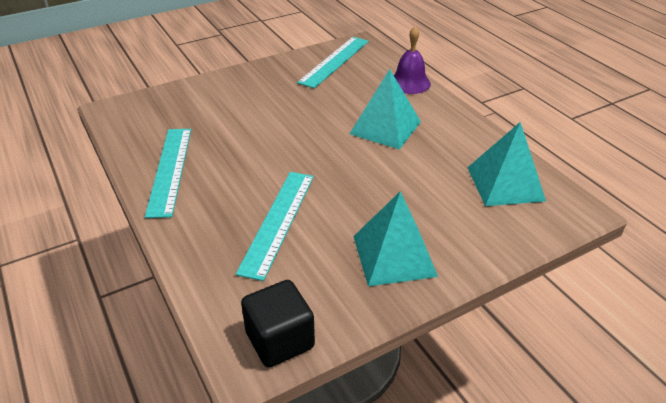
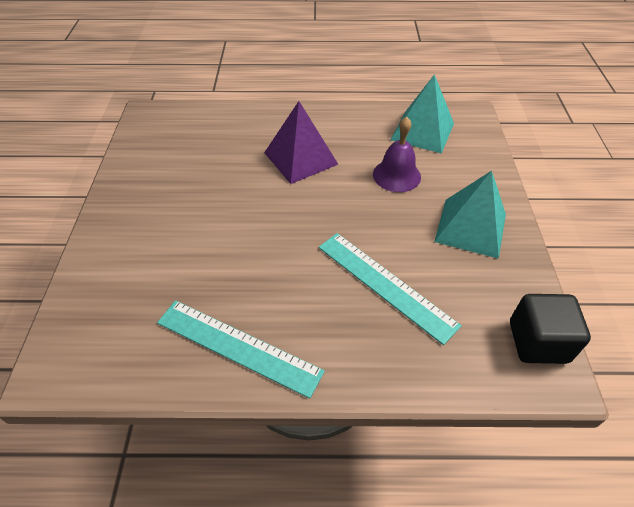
camera: 60 degrees left, 10 degrees up
turquoise ruler [297,37,369,88] -> none
turquoise pyramid [350,69,421,150] -> purple pyramid [264,101,338,184]
purple bell [394,26,431,94] -> purple bell moved to [373,117,421,192]

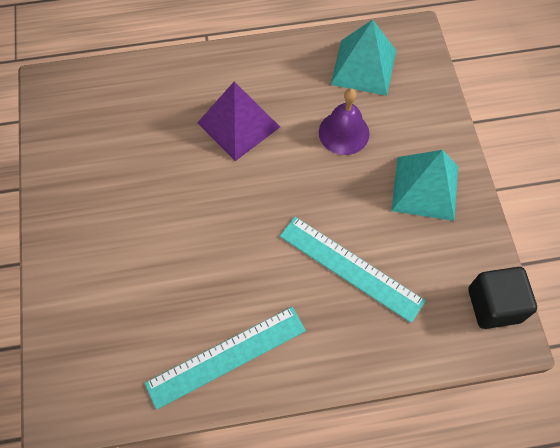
camera: 10 degrees left, 15 degrees up
turquoise ruler [157,300,325,399] -> turquoise ruler turned 45 degrees counterclockwise [144,307,306,410]

